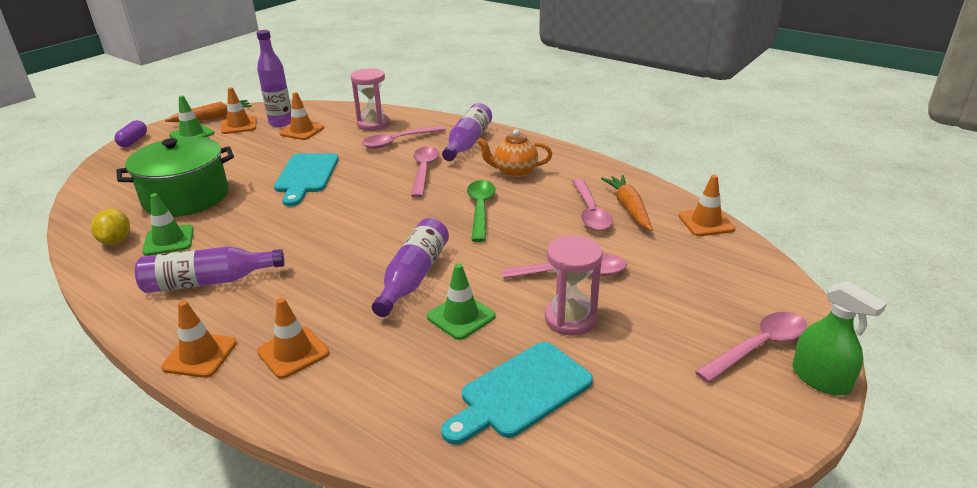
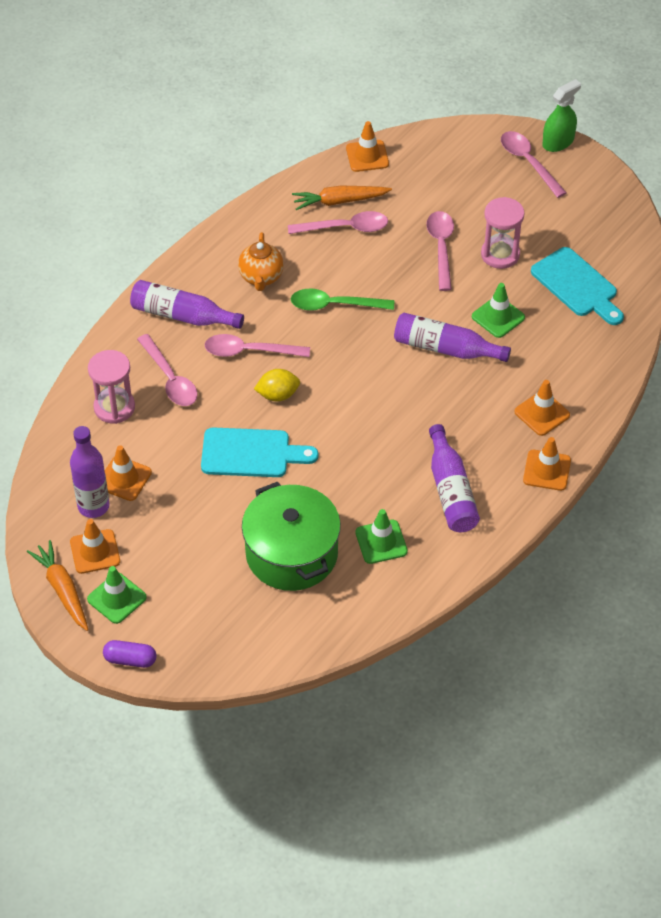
camera: 90 degrees left, 20 degrees up
yellow lemon [91,209,130,245] -> yellow lemon moved to [254,369,300,402]

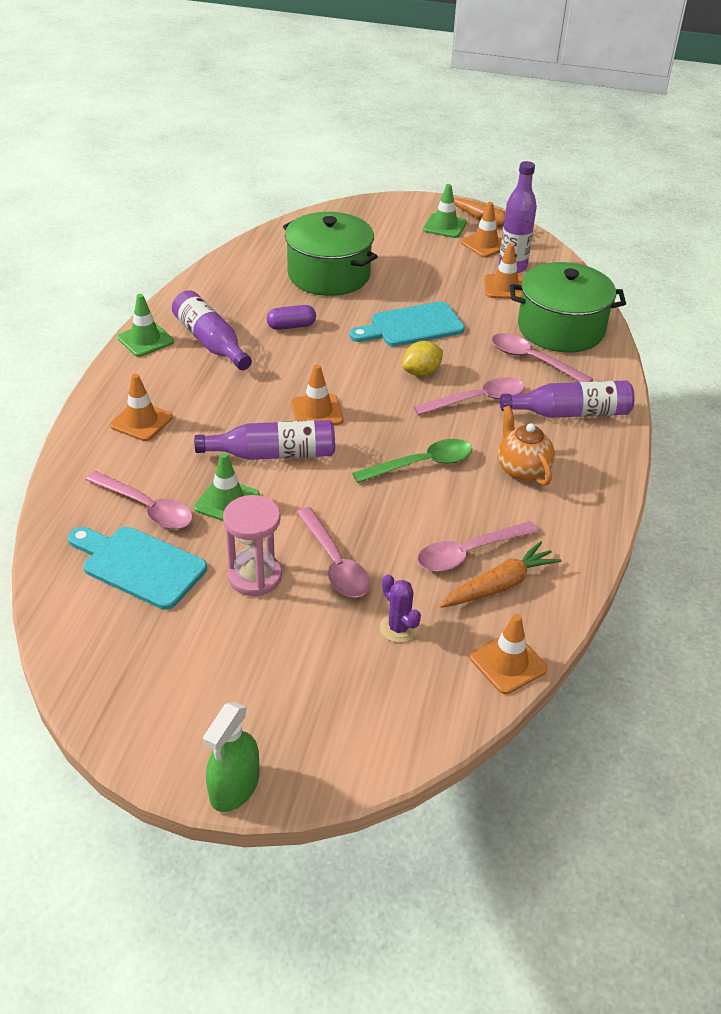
camera: 155 degrees right, 10 degrees down
pink hourglass [88,350,135,424] -> green pot [510,262,626,353]
purple capsule [103,640,157,668] -> purple capsule moved to [267,305,316,330]
green traffic cone [355,509,408,564] -> green traffic cone moved to [117,294,174,357]
pink spoon [501,131,567,198] -> pink spoon moved to [86,471,193,529]
orange traffic cone [523,437,571,491] -> orange traffic cone moved to [291,364,343,425]
none -> purple cactus [380,574,421,643]

